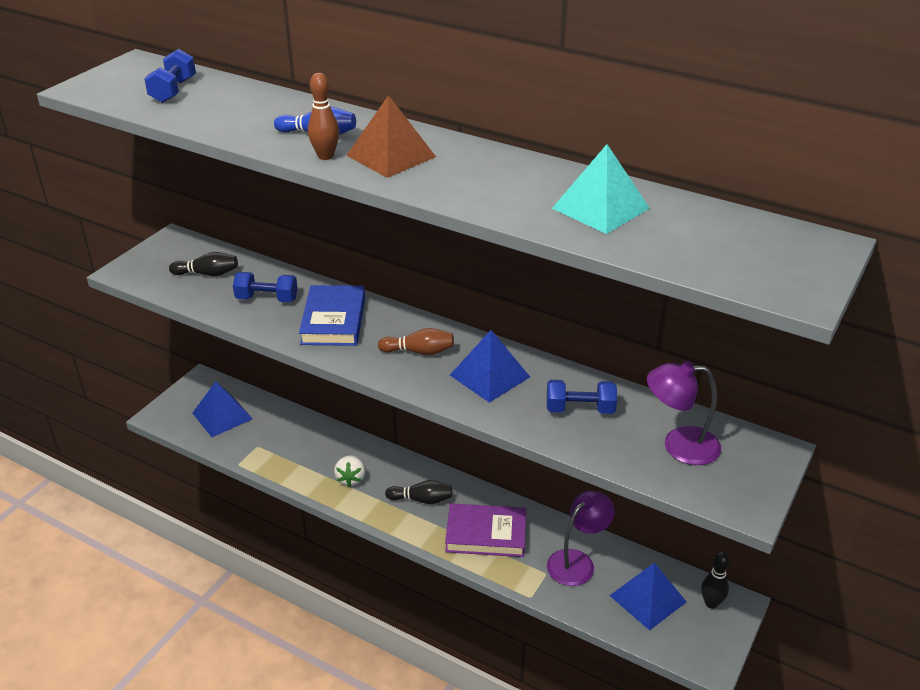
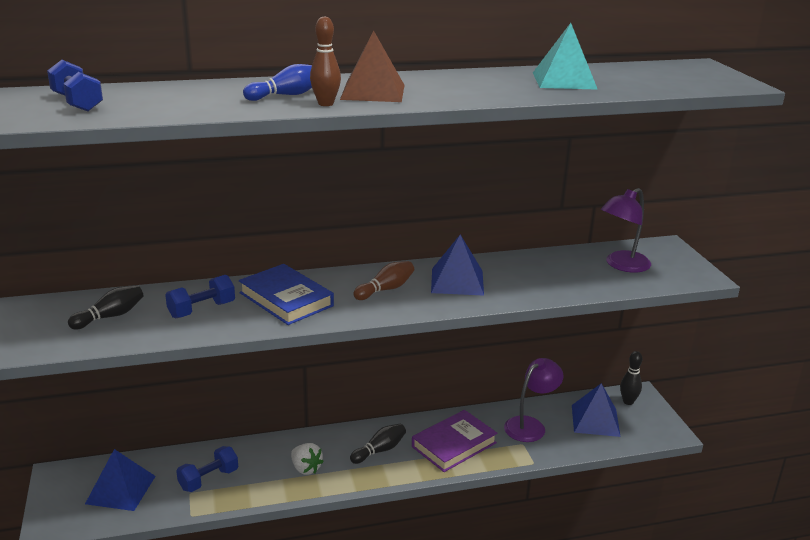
camera: 45 degrees left, 10 degrees down
blue dumbbell [547,380,617,414] -> blue dumbbell moved to [176,446,238,492]
purple lamp [547,491,615,586] -> purple lamp turned 45 degrees clockwise [504,358,564,442]

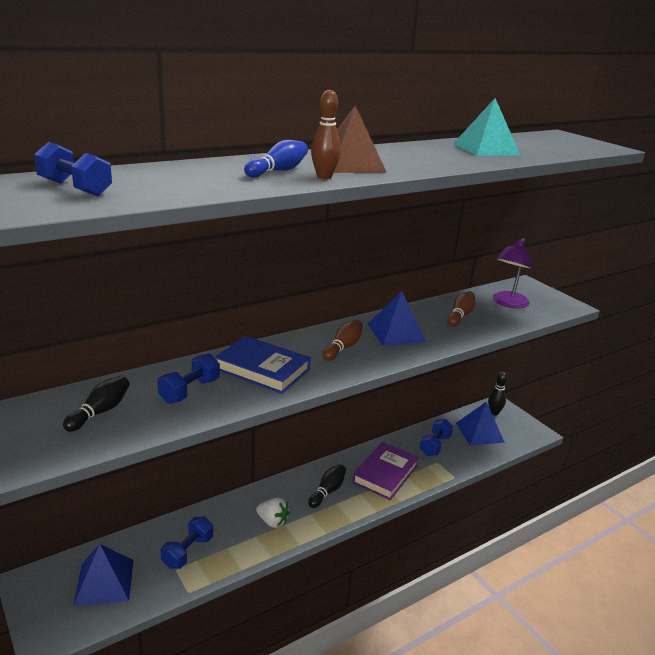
camera: 20 degrees left, 0 degrees up
purple lamp [504,358,564,442] -> blue dumbbell [420,419,453,456]
none -> brown bowling pin [447,291,475,327]

